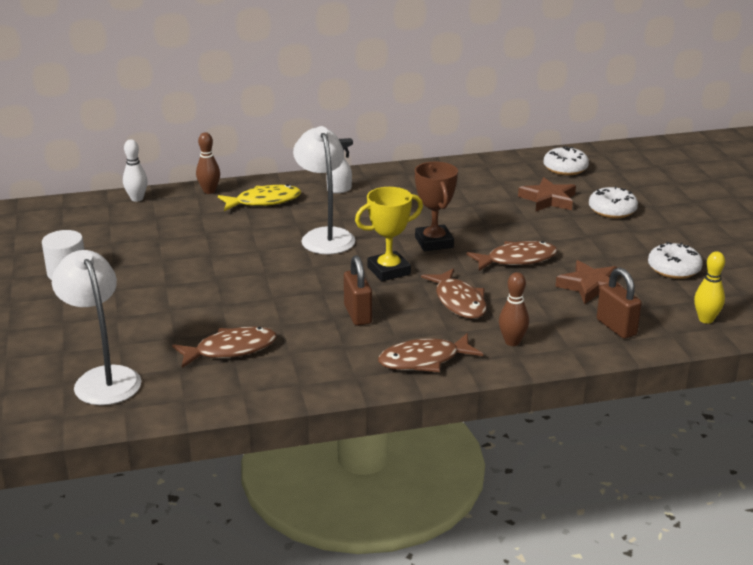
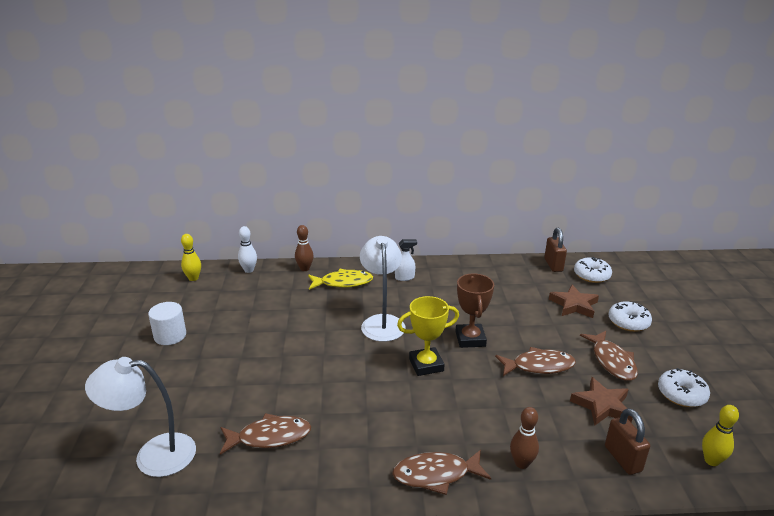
camera: 10 degrees right, 0 degrees up
white lamp [52,250,141,405] -> white lamp turned 75 degrees counterclockwise [85,357,196,477]
brown padlock [344,255,372,326] -> brown padlock moved to [544,228,567,272]
brown fish [421,268,487,319] -> brown fish moved to [580,331,638,381]
none -> yellow bowling pin [181,234,201,281]

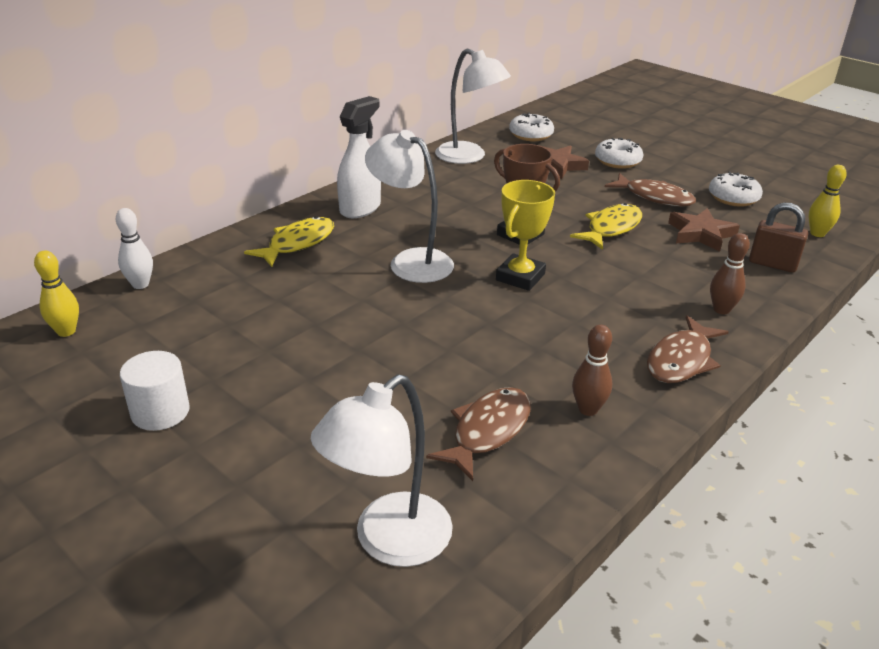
camera: 45 degrees left, 5 degrees up
brown bowling pin [295,225,314,271] -> brown bowling pin moved to [572,325,612,416]
white spray bottle [395,239,417,281] -> white spray bottle [337,96,381,218], size x1.77
brown fish [495,347,576,376] -> yellow fish [570,203,642,250]
brown padlock [544,228,567,272] -> none
none -> white lamp [435,48,511,164]

